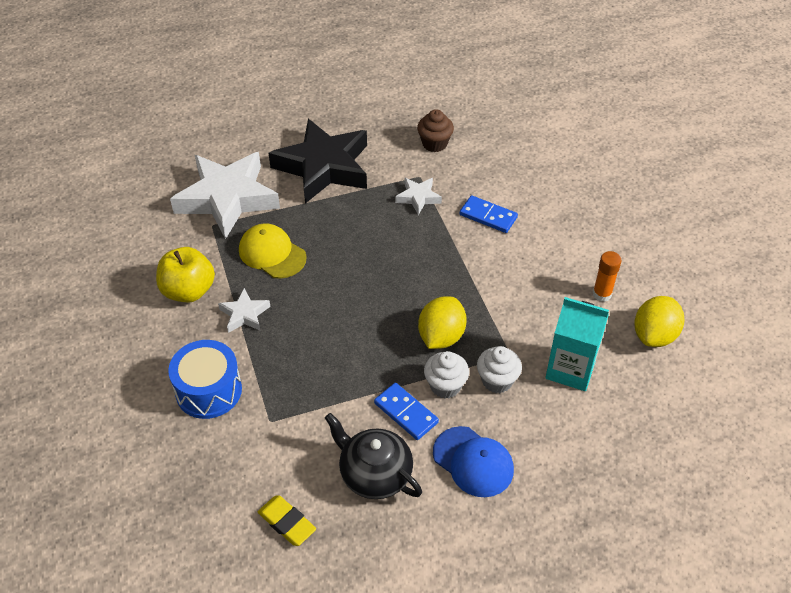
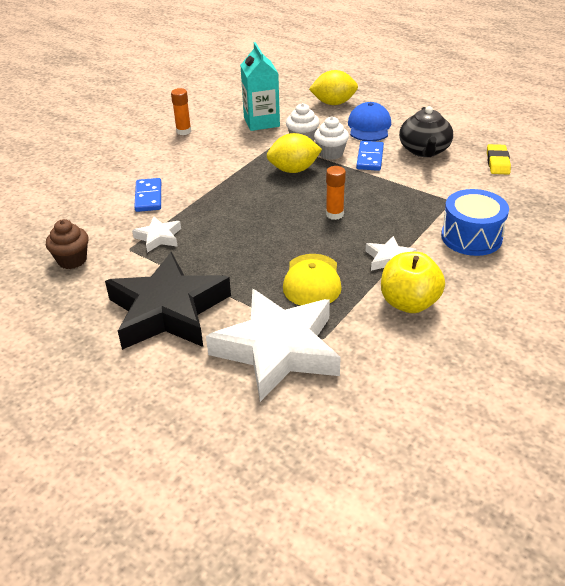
camera: 125 degrees left, 10 degrees down
yellow lemon [634,296,684,347] -> yellow lemon moved to [309,70,358,105]
none -> orange glue stick [326,166,346,220]

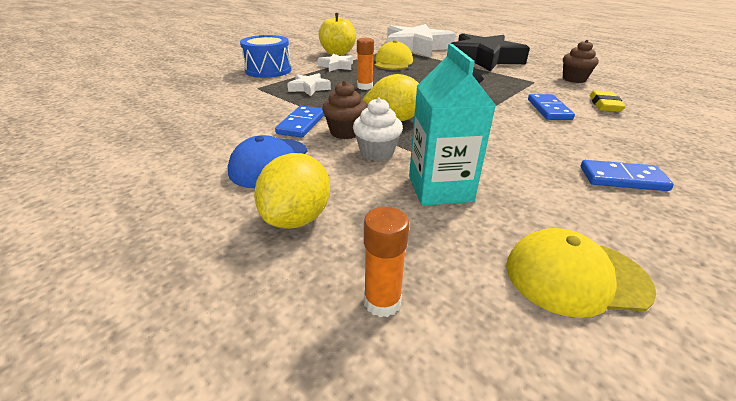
camera: 175 degrees left, 5 degrees down
white star [132,216,181,253] -> white star moved to [287,73,331,96]
orange glue stick [171,88,191,135] -> orange glue stick moved to [364,207,410,317]
yellow lemon [309,70,358,105] -> yellow lemon turned 75 degrees counterclockwise [254,153,330,229]
white cupcake [314,116,349,160] -> brown cupcake [322,81,368,139]
black teapot [399,106,453,157] -> none
yellow eraser [487,144,511,175] -> yellow eraser moved to [590,90,625,112]
none -> yellow cap [506,228,656,318]
none -> blue domino [581,160,674,191]

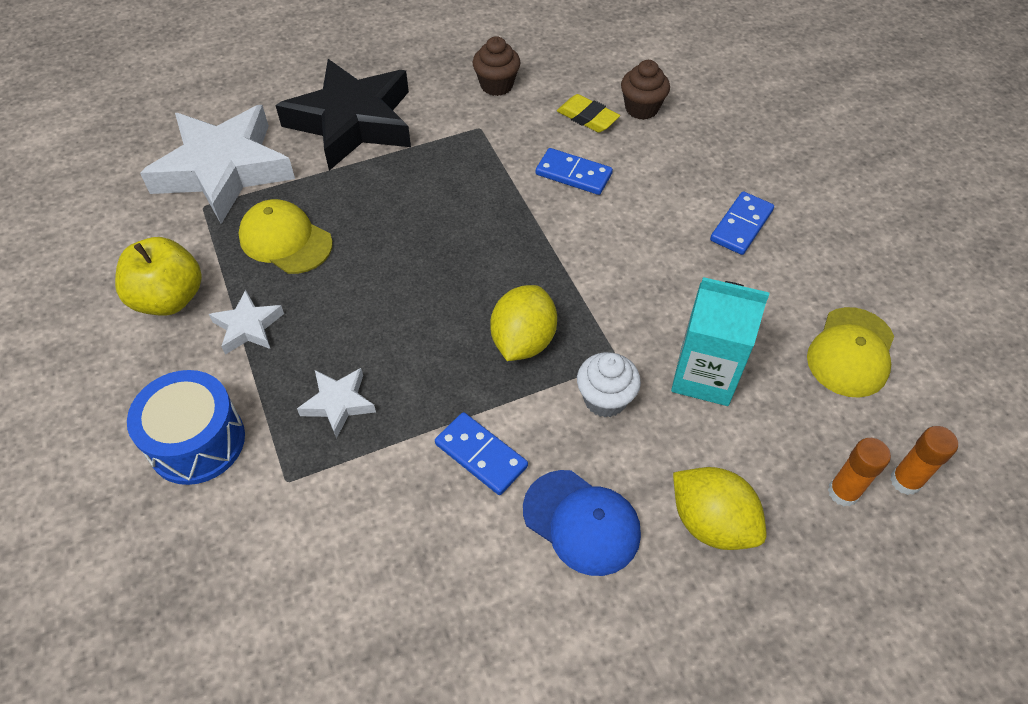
camera: 65 degrees left, 20 degrees up
brown cupcake [322,81,368,139] -> brown cupcake moved to [621,60,670,120]
orange glue stick [357,38,374,90] -> orange glue stick moved to [890,426,958,495]

